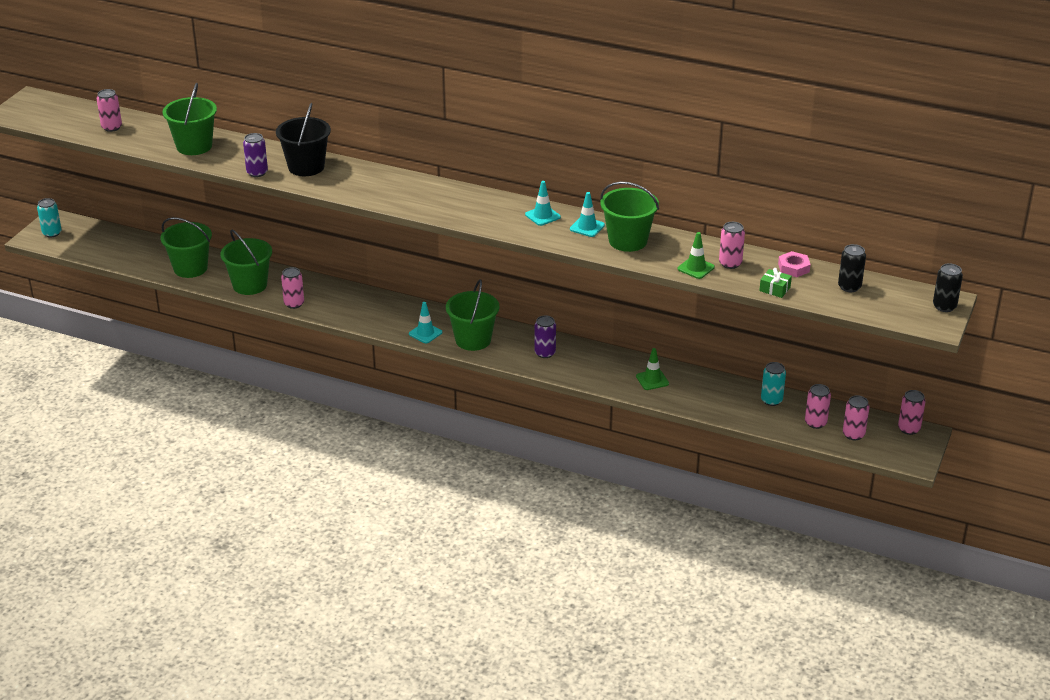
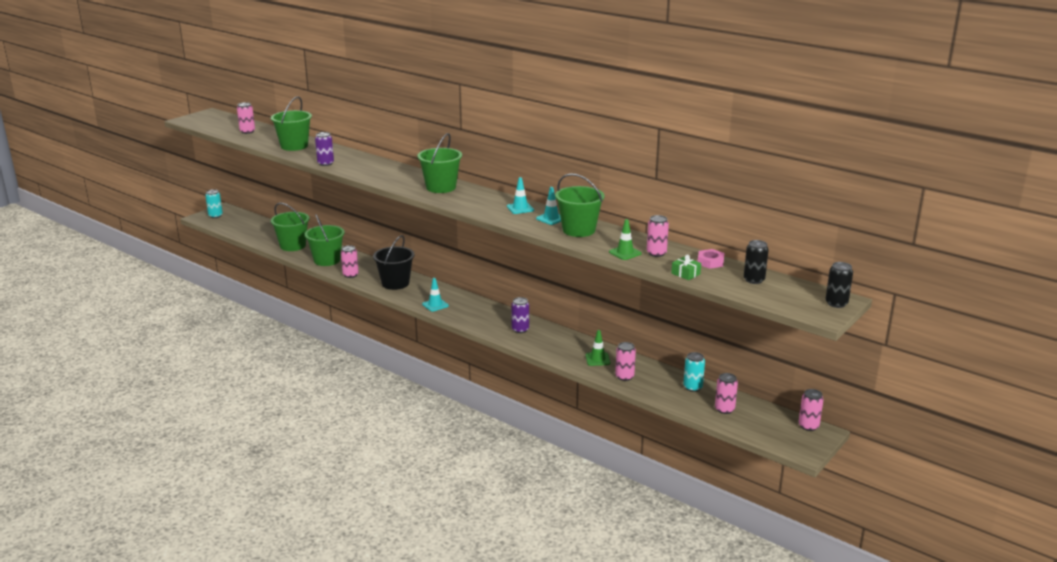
camera: 15 degrees right, 10 degrees down
black bucket [276,103,331,176] -> black bucket moved to [373,235,415,290]
green bucket [446,279,499,351] -> green bucket moved to [417,133,462,193]
pink can [843,395,869,440] -> pink can moved to [615,342,636,381]

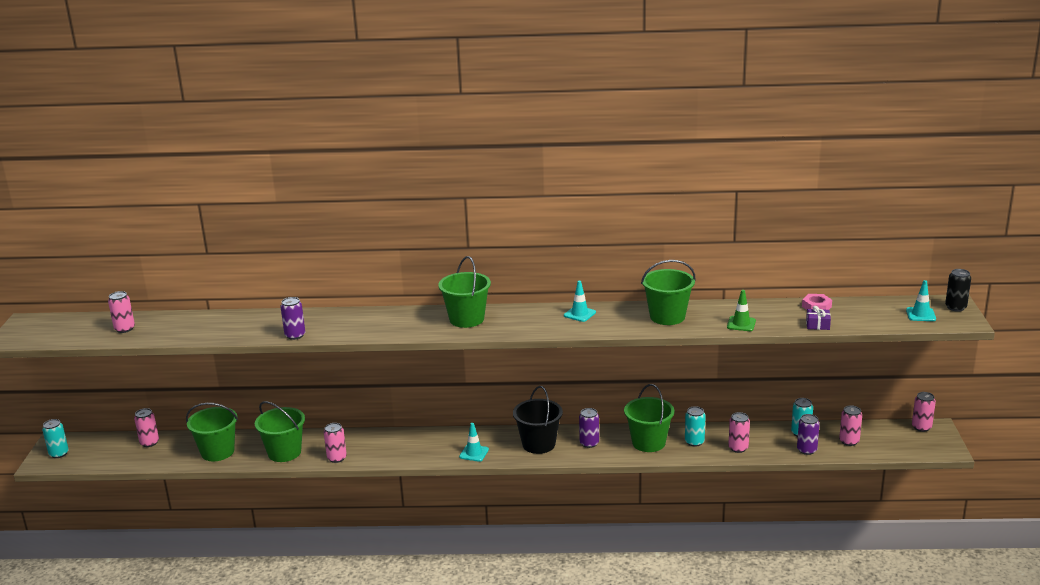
camera: 35 degrees left, 0 degrees up
green bucket [271,96,312,151] -> green bucket moved to [624,384,674,452]
black bucket [373,235,415,290] -> black bucket moved to [513,386,563,454]
turquoise traffic cone [536,187,561,225] -> turquoise traffic cone moved to [906,280,936,321]
green traffic cone [585,330,610,366] -> turquoise can [685,406,706,447]
pink can [647,215,669,257] -> pink can moved to [134,408,159,447]
green gift [671,255,701,280] -> purple gift [806,306,831,330]
black can [744,240,769,284] -> none
none -> purple can [797,414,820,455]

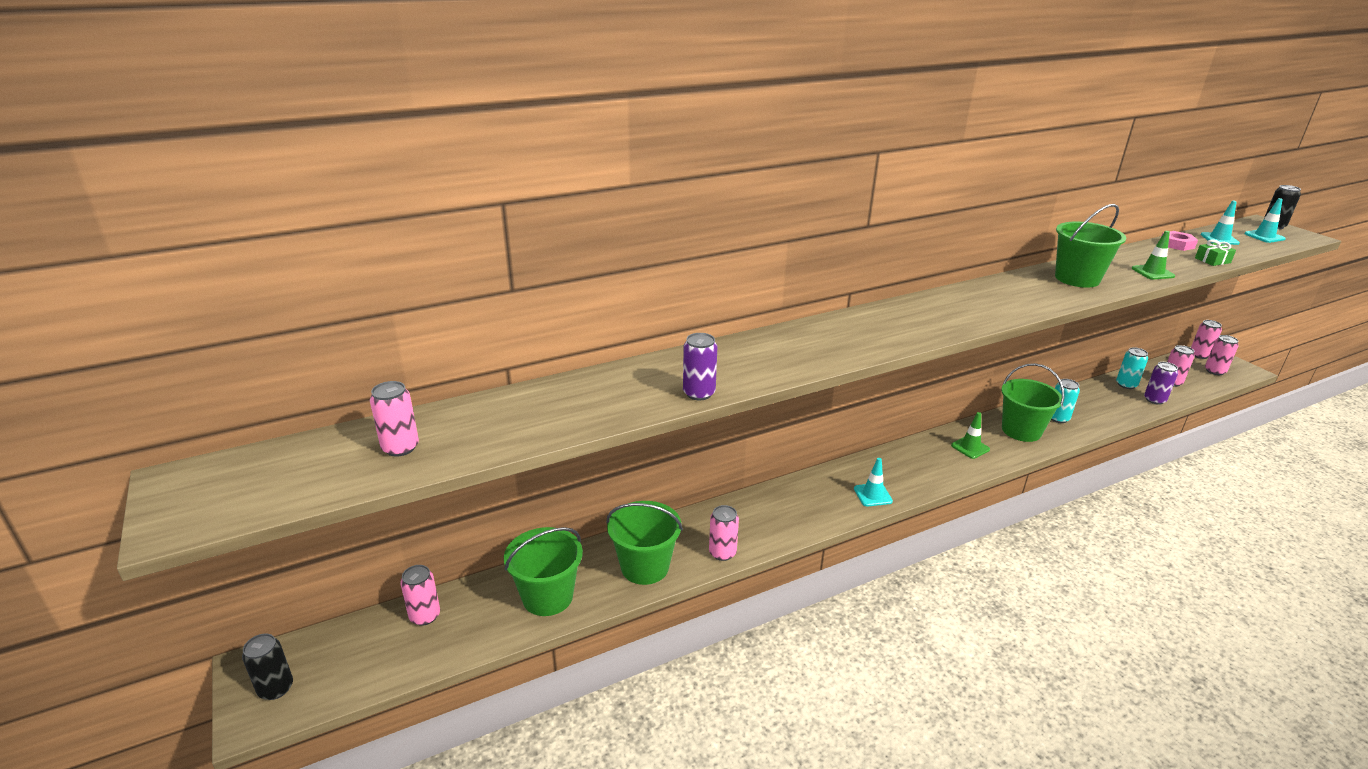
camera: 30 degrees left, 5 degrees up
turquoise can [42,419,69,458] -> black can [242,634,293,700]
green bucket [438,256,491,328] -> none
black bucket [513,386,563,454] -> none
turquoise traffic cone [564,281,596,322] -> turquoise traffic cone moved to [1201,201,1240,245]
purple can [579,408,599,448] -> green traffic cone [951,412,990,459]
pink can [728,412,750,453] -> pink can moved to [1205,335,1239,375]
purple gift [806,306,831,330] -> green gift [1195,240,1236,266]

